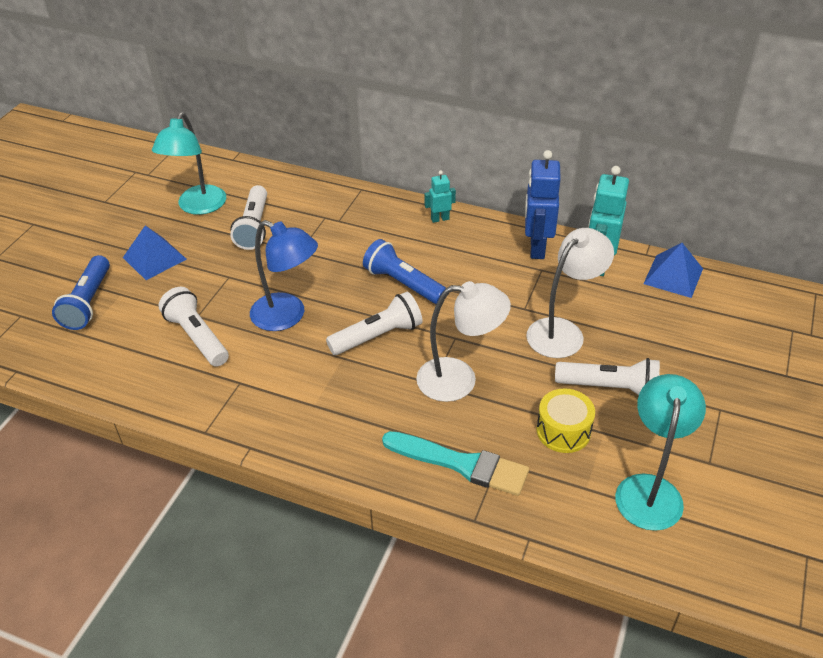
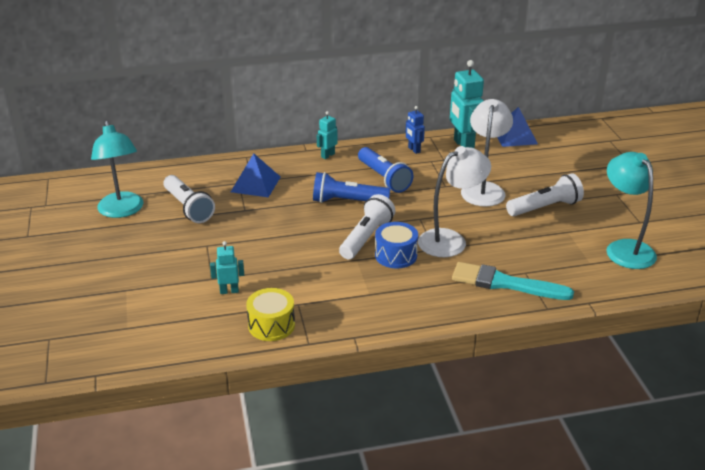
camera: 35 degrees left, 10 degrees down
blue flashlight [52,255,110,330] -> blue flashlight moved to [358,147,413,193]
blue pyramid [123,225,187,280] -> blue pyramid moved to [231,153,281,198]
white flashlight [159,287,229,367] -> turquoise robot [210,241,244,294]
blue lamp [250,220,318,331] -> none
turquoise brush [382,431,529,496] -> turquoise brush turned 150 degrees counterclockwise [452,262,574,300]
blue robot [525,150,561,259] -> blue robot [406,106,425,154], size x0.53
yellow drum [537,389,595,453] -> yellow drum moved to [246,288,295,341]
none -> blue drum [375,222,418,268]

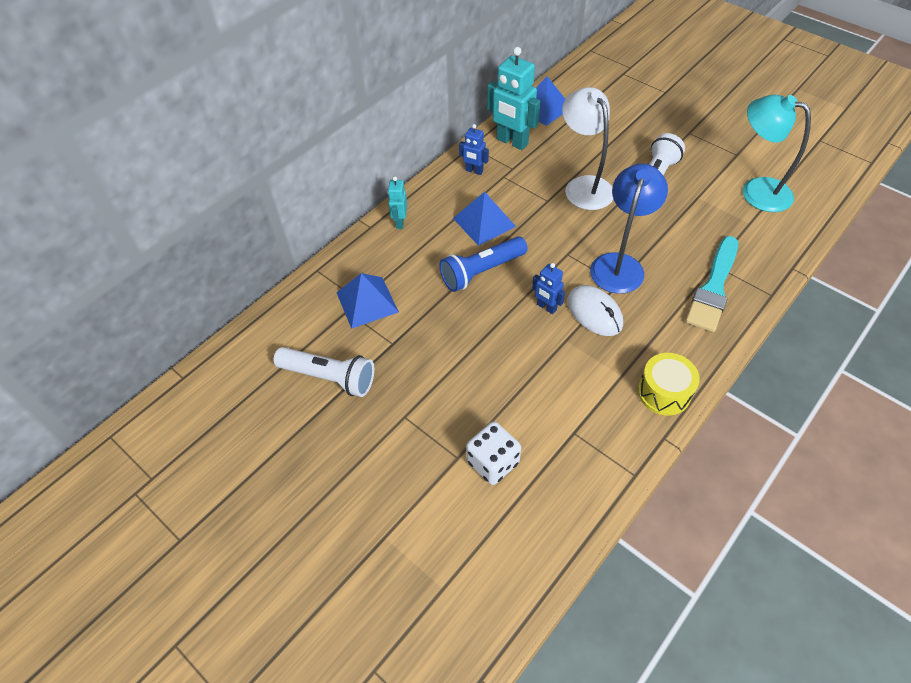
camera: 35 degrees left, 20 degrees up
turquoise lamp [91,120,144,218] -> none
turquoise robot [210,241,244,294] -> white dice [466,422,521,485]
yellow drum [246,288,295,341] -> yellow drum moved to [638,353,700,416]
white flashlight [339,194,396,259] -> blue robot [532,263,565,314]
blue flashlight [358,147,413,193] -> blue pyramid [453,192,516,246]
blue drum [375,222,418,268] -> white mouse [567,285,623,336]
white lamp [418,146,491,257] -> blue lamp [590,163,668,294]
turquoise brush [452,262,574,300] -> turquoise brush turned 45 degrees counterclockwise [685,236,738,332]

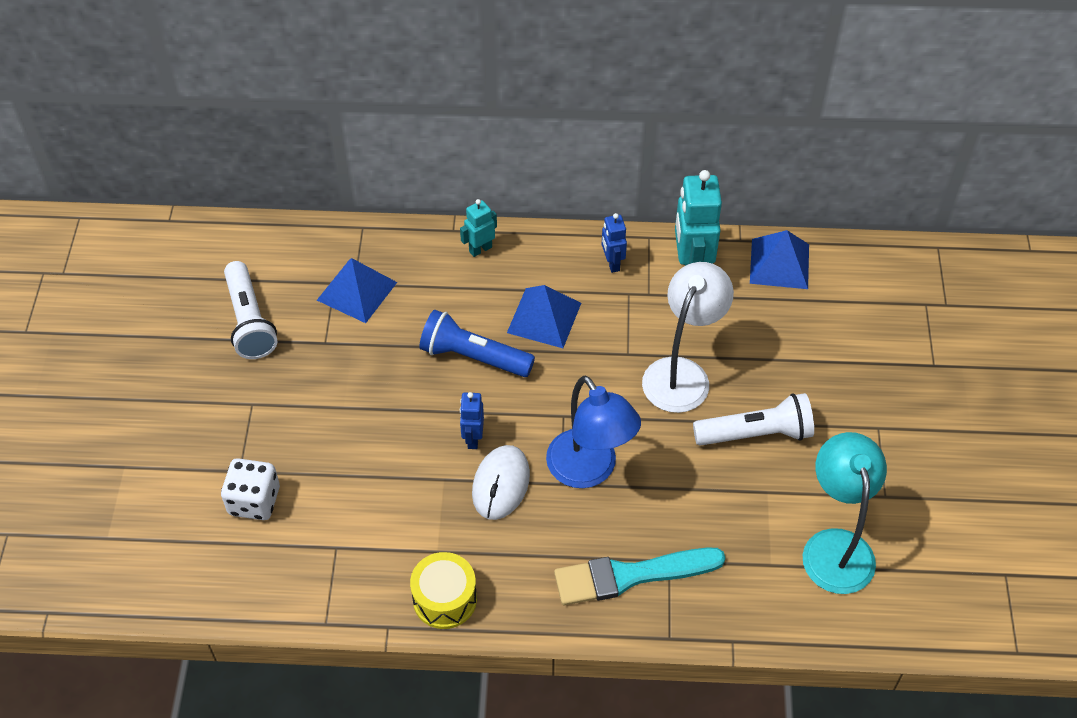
camera: 50 degrees right, 0 degrees up
blue lamp [590,163,668,294] -> blue lamp turned 75 degrees clockwise [546,376,641,488]

